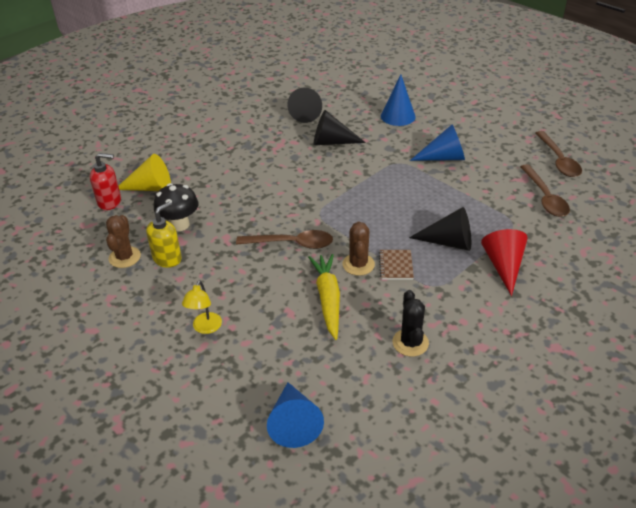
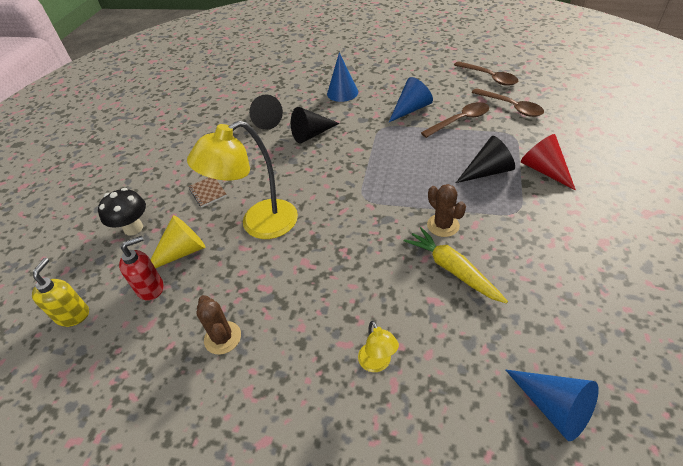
camera: 30 degrees left, 5 degrees up
yellow soap dispenser [146,201,182,268] -> yellow soap dispenser moved to [32,258,89,327]
black mushroom [154,183,198,231] -> black mushroom moved to [98,188,146,236]
brown spoon [236,230,333,249] -> brown spoon moved to [421,102,489,138]
brown notebook [379,250,414,280] -> brown notebook moved to [188,178,227,207]
black cactus [392,290,429,357] -> none
none -> yellow lamp [187,121,298,239]

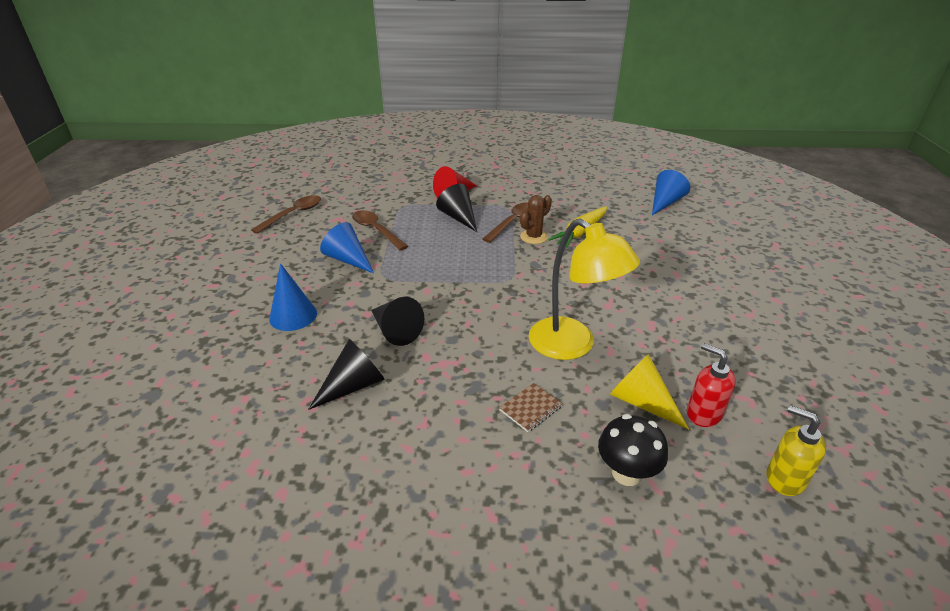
camera: 105 degrees left, 10 degrees down
yellow soap dispenser [32,258,89,327] -> yellow soap dispenser turned 45 degrees clockwise [767,405,826,496]
brown cactus [196,295,241,355] -> none
yellow lamp [358,321,399,372] -> none
brown spoon [471,88,544,117] -> brown spoon moved to [482,202,528,243]

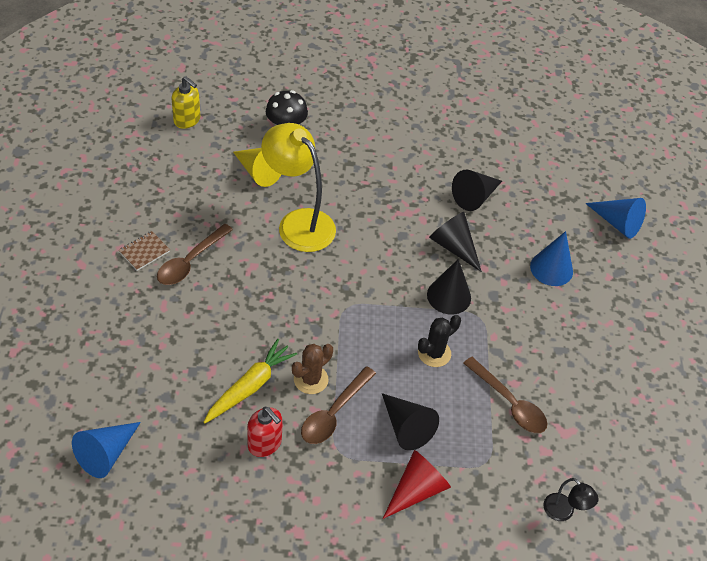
camera: 175 degrees right, 15 degrees up
brown spoon [251,195,321,234] -> brown spoon moved to [157,224,233,285]
blue cone [320,222,374,273] -> blue cone moved to [585,198,646,239]
brown notebook [499,383,563,432] -> brown notebook moved to [119,231,170,271]
red soap dispenser [687,343,736,427] -> red soap dispenser moved to [247,407,283,457]
none -> black cactus [418,315,461,367]
none -> black cone [427,259,471,315]
none -> black lamp [543,478,599,521]

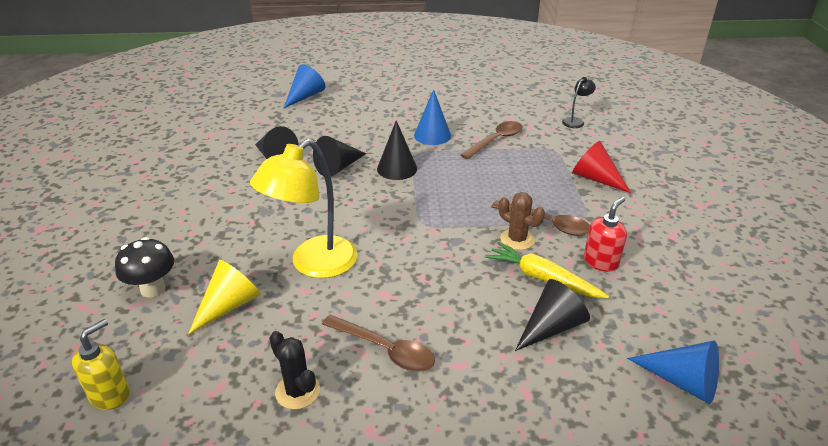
camera: 90 degrees left, 15 degrees down
brown notebook [119,231,170,271] -> none
black cone [382,393,439,451] -> black cone moved to [515,279,590,351]
black cactus [418,315,461,367] -> black cactus moved to [269,331,320,409]
blue cone [530,231,573,286] -> blue cone moved to [414,89,451,145]

